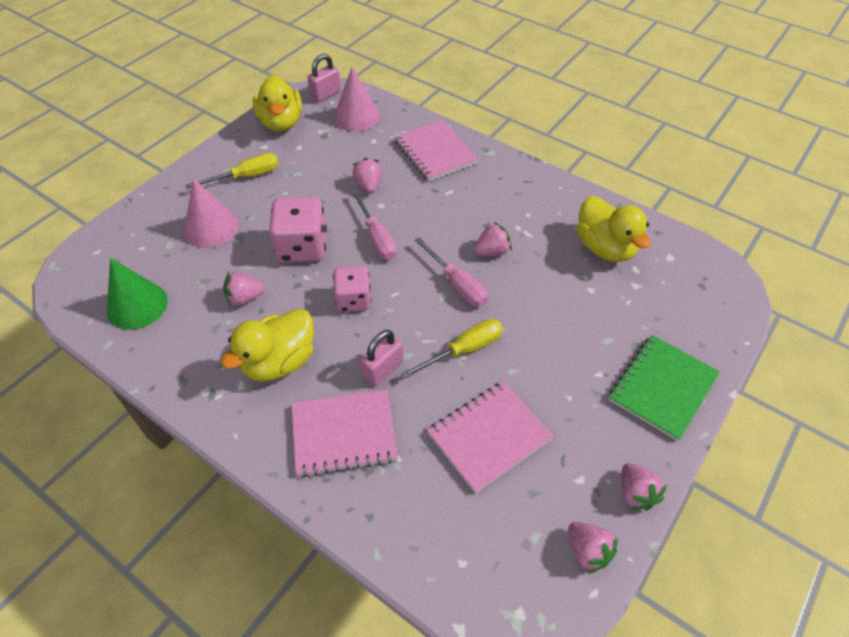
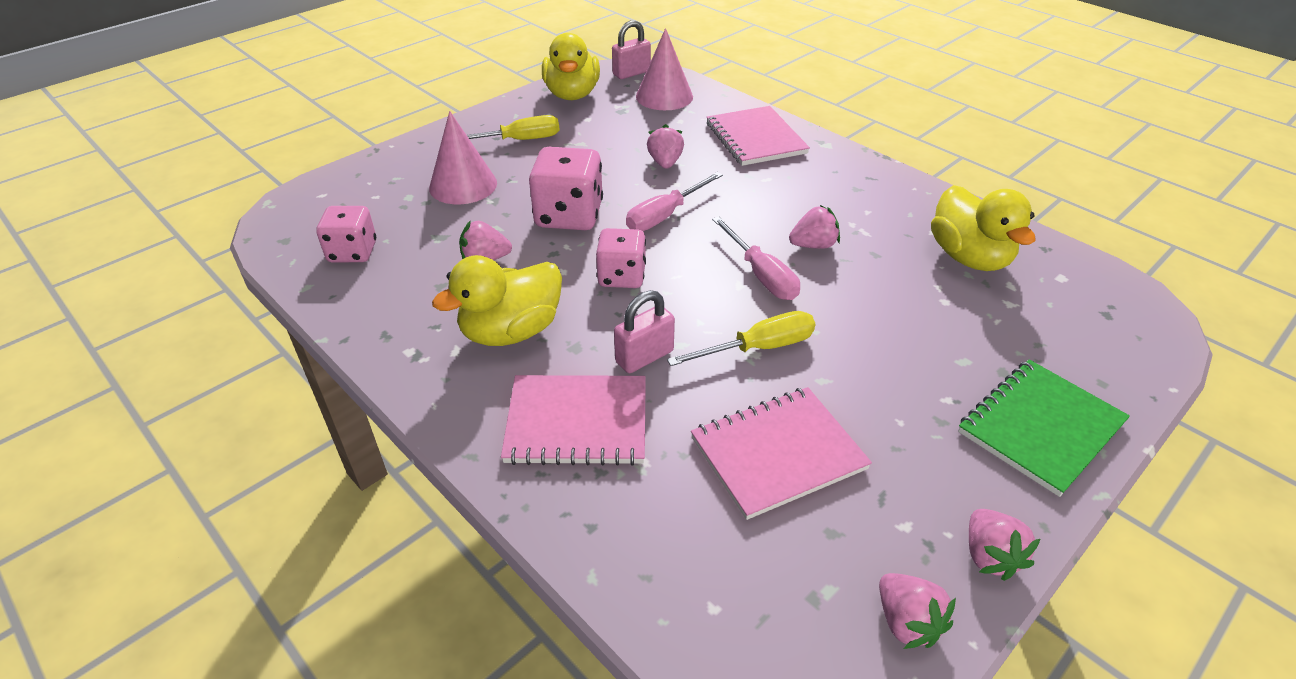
camera: 10 degrees right, 10 degrees down
green cone [107,258,168,330] -> pink dice [316,206,376,262]
pink screwdriver [351,190,397,260] -> pink screwdriver turned 60 degrees clockwise [626,172,723,231]

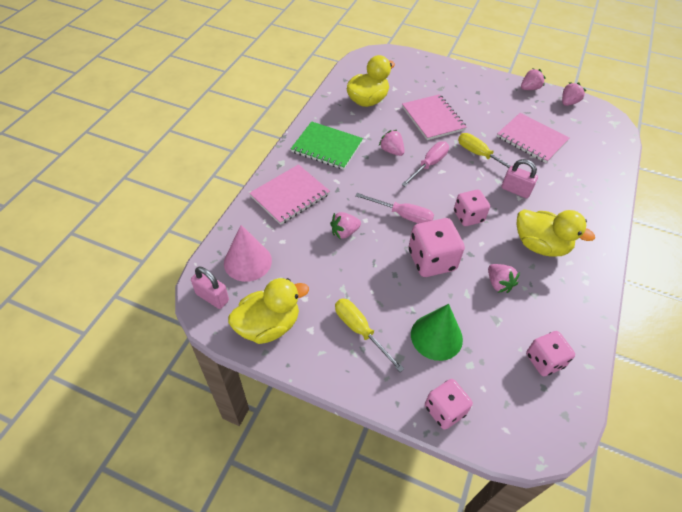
camera: 115 degrees left, 10 degrees up
pink cone [429,111,497,204] -> green cone [411,304,463,361]
pink notebook [501,375,646,466] -> pink notebook moved to [402,94,467,140]
green notebook [958,360,1130,497] -> green notebook moved to [291,121,363,170]
none -> pink dice [425,379,473,430]

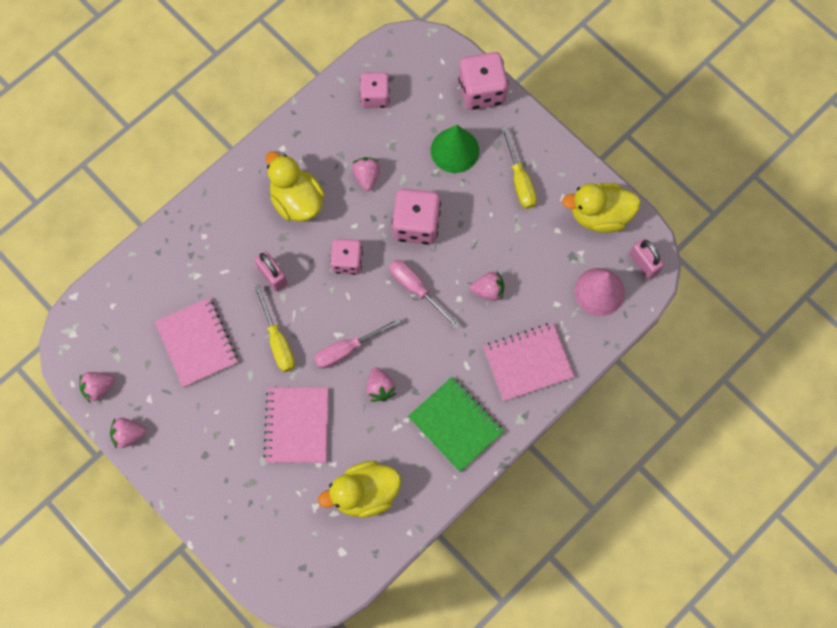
camera: 155 degrees left, 20 degrees up
pink dice [425,379,473,430] -> pink dice [458,52,508,110], size x1.50

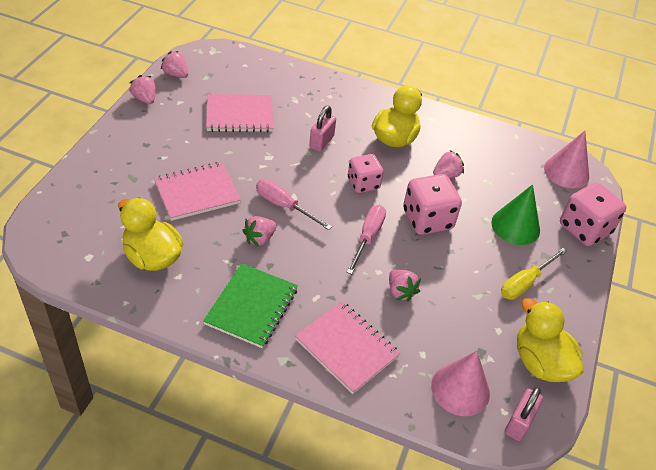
camera: 60 degrees right, 25 degrees down
pink notebook [155,298,238,388] -> pink notebook turned 45 degrees clockwise [206,94,273,132]
yellow screwdriver [254,285,295,372] -> none
pink dice [360,72,390,108] -> none
none -> pink cone [544,131,589,188]

